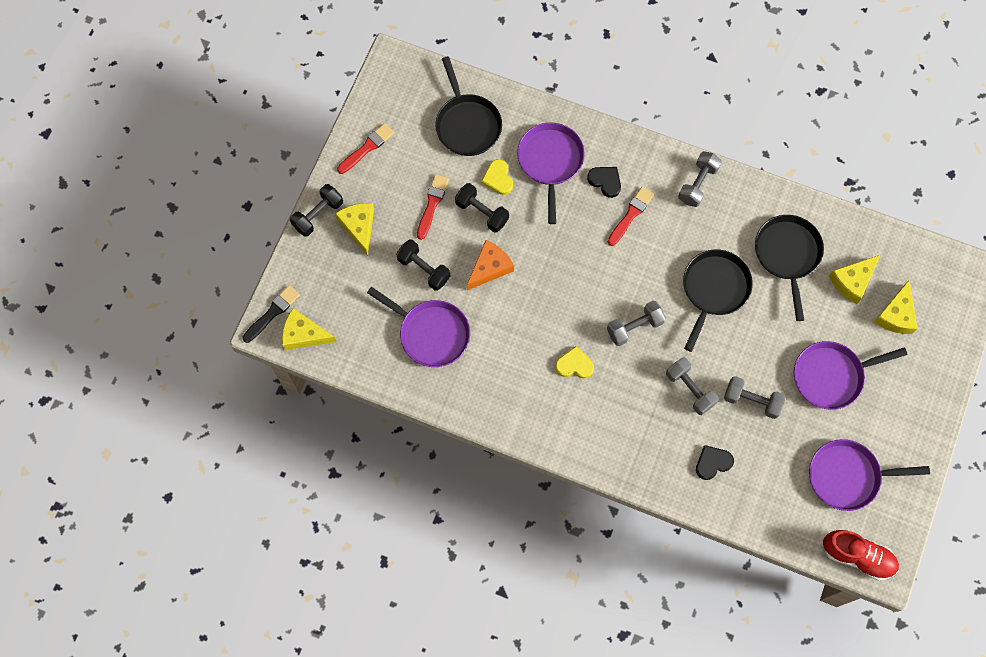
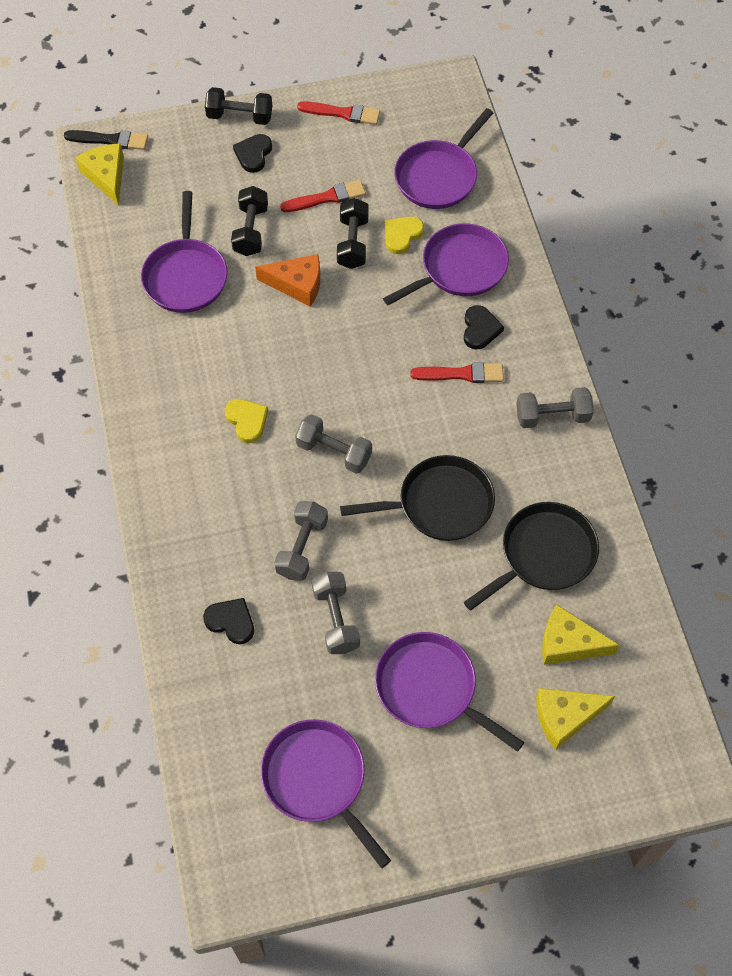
camera: 55 degrees right, 10 degrees down
yellow cheese [335,203,374,256] -> black heart [233,134,272,173]
black pan [435,56,502,156] -> purple pan [394,108,493,209]
red shoe [823,530,899,581] -> none

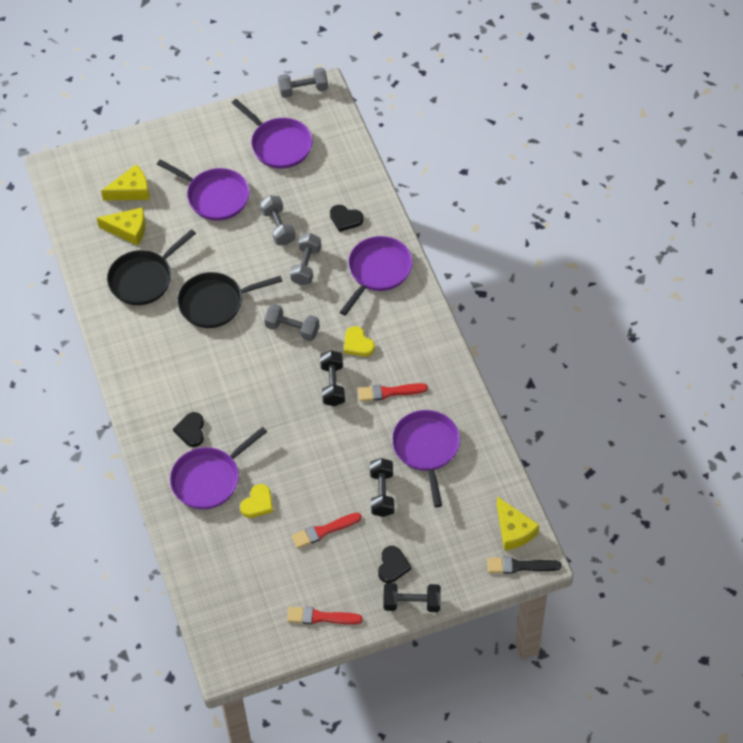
camera: 175 degrees right, 5 degrees down
orange cheese [255,254,320,307] -> none
black dumbbell [337,198,369,269] -> black dumbbell moved to [320,350,345,406]
purple pan [394,108,493,209] -> purple pan moved to [340,236,413,316]
red brush [410,362,504,383] -> red brush moved to [358,383,428,401]
grey dumbbell [516,387,594,428] -> grey dumbbell moved to [278,68,328,98]

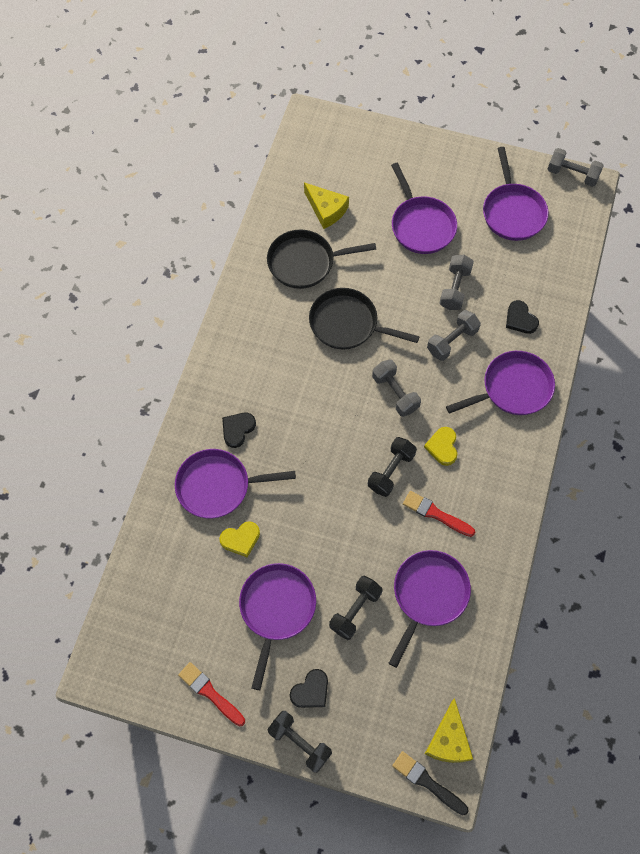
camera: 35 degrees right, 10 degrees up
yellow cheese [101,165,149,200] -> none
red brush [292,512,362,548] -> purple pan [239,563,316,690]

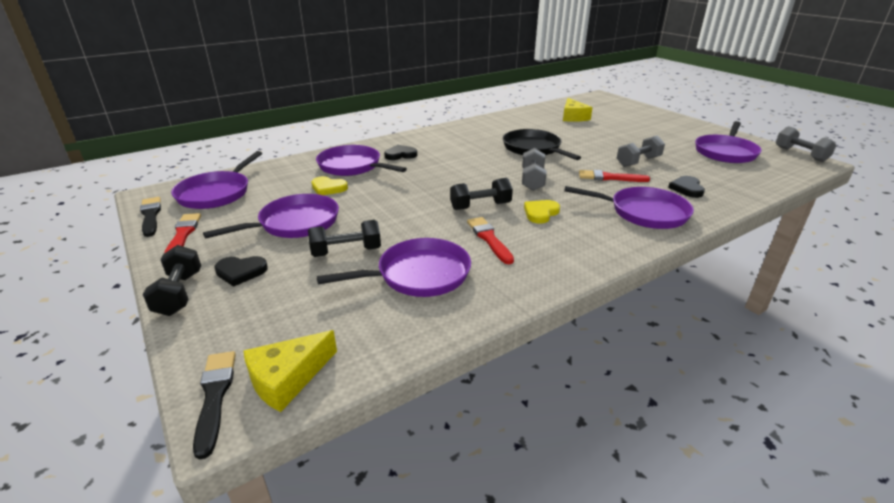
camera: 40 degrees right, 35 degrees down
black pan [267,230,376,289] -> none
purple pan [391,163,457,254] -> purple pan moved to [171,151,262,209]
grey dumbbell [427,310,481,361] -> red brush [579,170,650,182]
none -> black brush [140,197,161,237]

